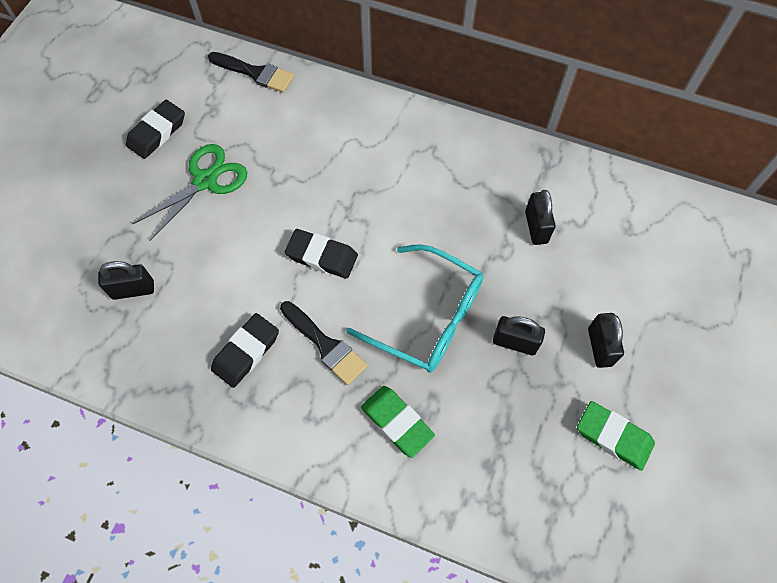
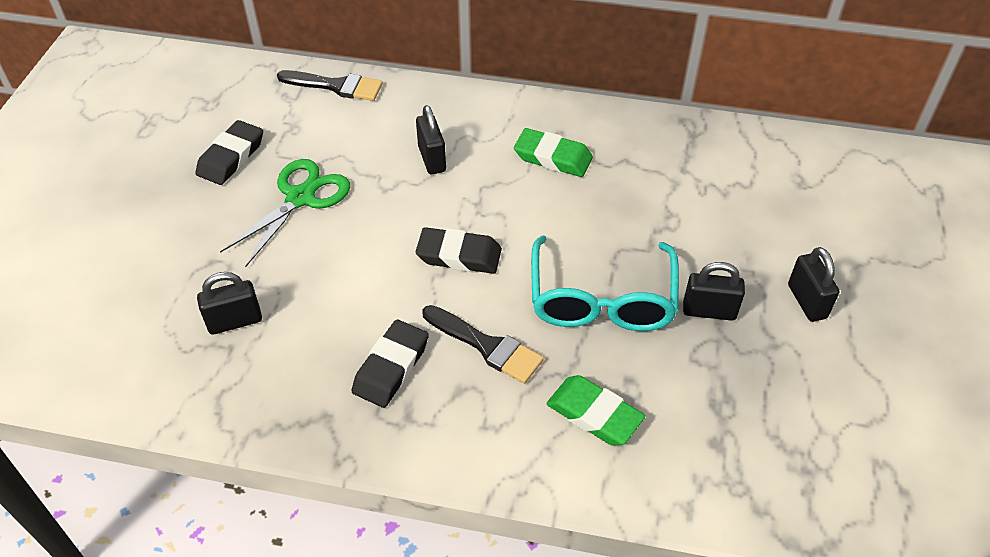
camera: 10 degrees left, 15 degrees down
turquoise glasses [346,244,483,373] -> turquoise glasses turned 75 degrees clockwise [531,235,679,331]
black padlock [525,190,556,245] -> black padlock moved to [416,105,446,174]
green eraser [577,401,655,471] -> green eraser moved to [514,128,593,177]

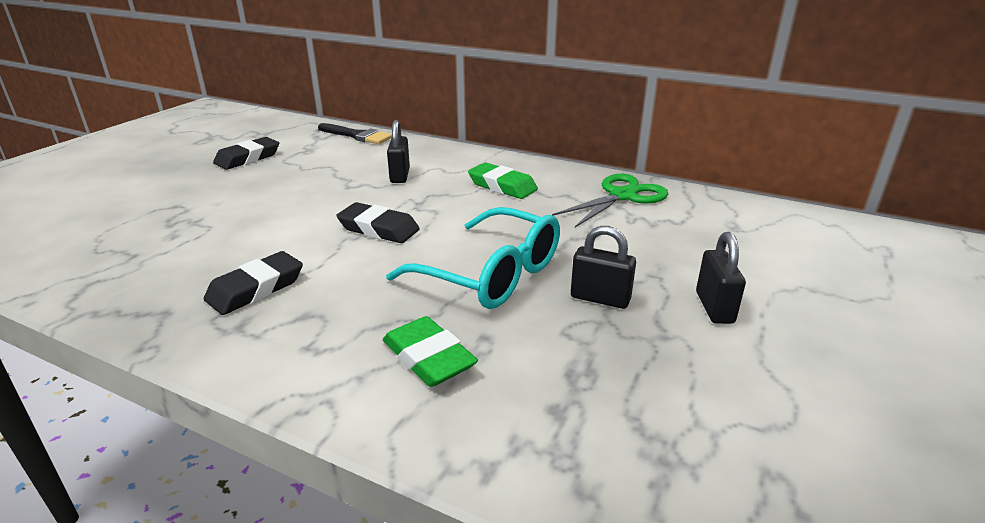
camera: 15 degrees right, 20 degrees down
black padlock [197,272,262,335] -> none
green scissors [220,159,350,267] -> green scissors moved to [552,174,668,227]
black brush [422,305,544,384] -> none
turquoise glasses [531,235,679,331] -> turquoise glasses turned 75 degrees counterclockwise [386,207,560,309]

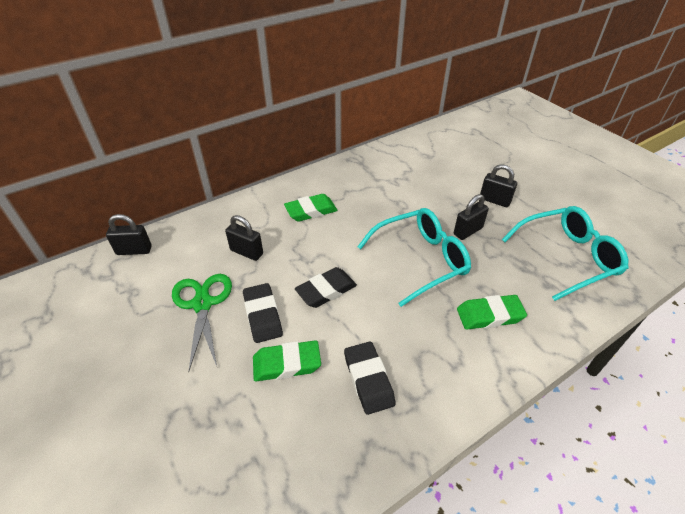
camera: 60 degrees left, 15 degrees up
black eraser [213,137,279,170] -> black eraser moved to [243,283,283,343]
black brush [318,123,392,144] -> black padlock [106,214,152,255]
green scissors [552,174,668,227] -> green scissors moved to [172,274,232,372]
none -> green eraser [253,340,321,381]
none -> turquoise glasses [502,206,628,301]

